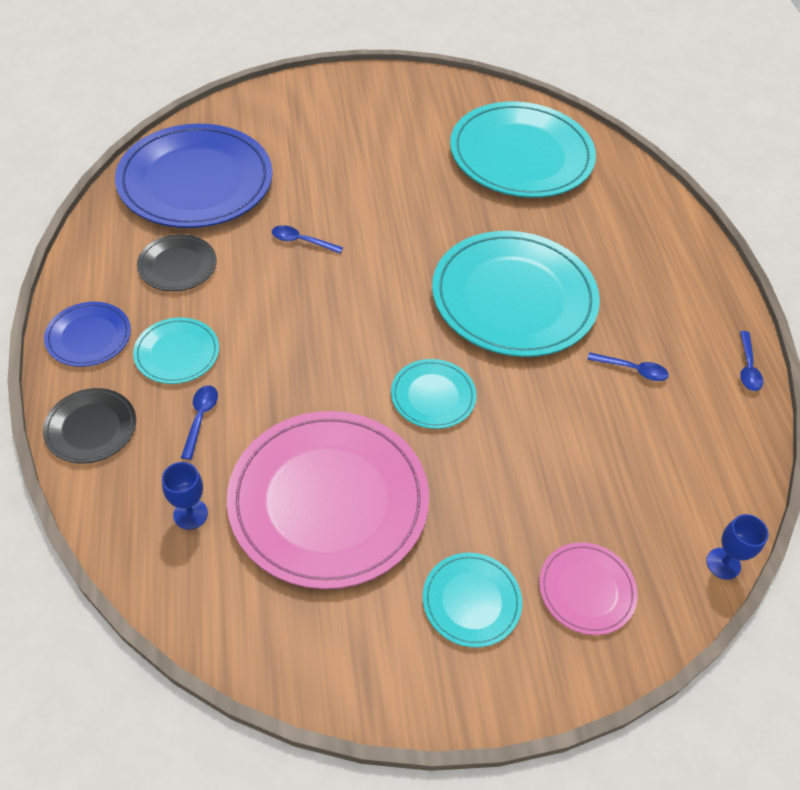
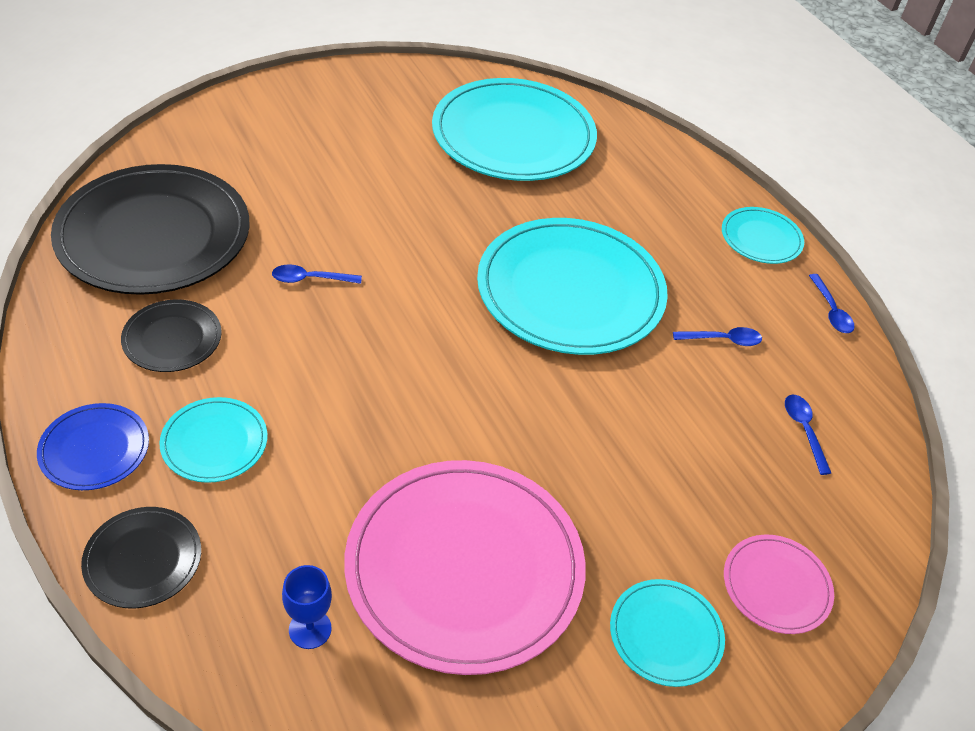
camera: 20 degrees left, 5 degrees down
blue plate [115,124,273,228] -> black plate [51,164,250,295]
blue spoon [181,385,218,460] -> blue spoon moved to [785,395,831,475]
turquoise plate [391,359,477,429] -> turquoise plate moved to [722,207,804,264]
blue goblet [706,514,769,580] -> none

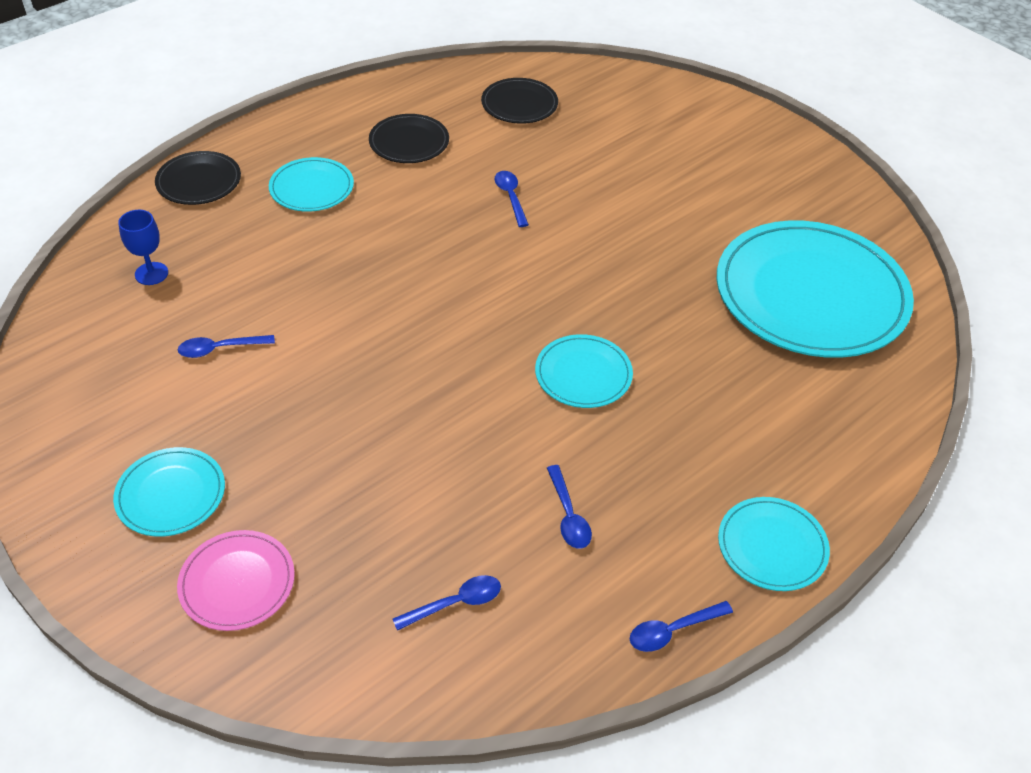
camera: 80 degrees right, 0 degrees up
blue plate [37,403,149,490] -> none
black plate [51,164,250,295] -> black plate [481,78,558,124], size x0.47
pink plate [344,460,586,675] -> blue spoon [178,335,275,358]
turquoise plate [477,218,668,355] -> turquoise plate [535,334,633,408], size x0.47

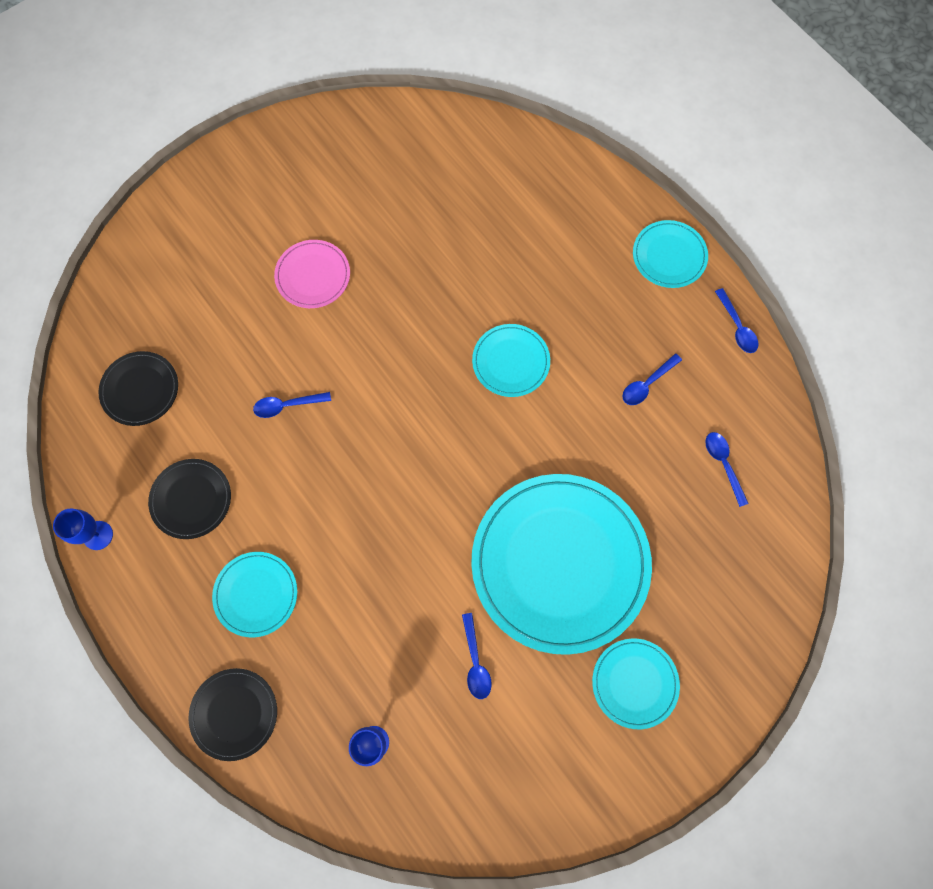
camera: 85 degrees left, 25 degrees up
pink plate [177,530,295,631] -> pink plate moved to [274,240,350,308]
blue spoon [547,465,592,549] -> blue spoon turned 150 degrees clockwise [622,353,682,405]
turquoise plate [717,220,914,358] -> turquoise plate moved to [471,474,652,655]
none -> blue goblet [53,508,113,550]

